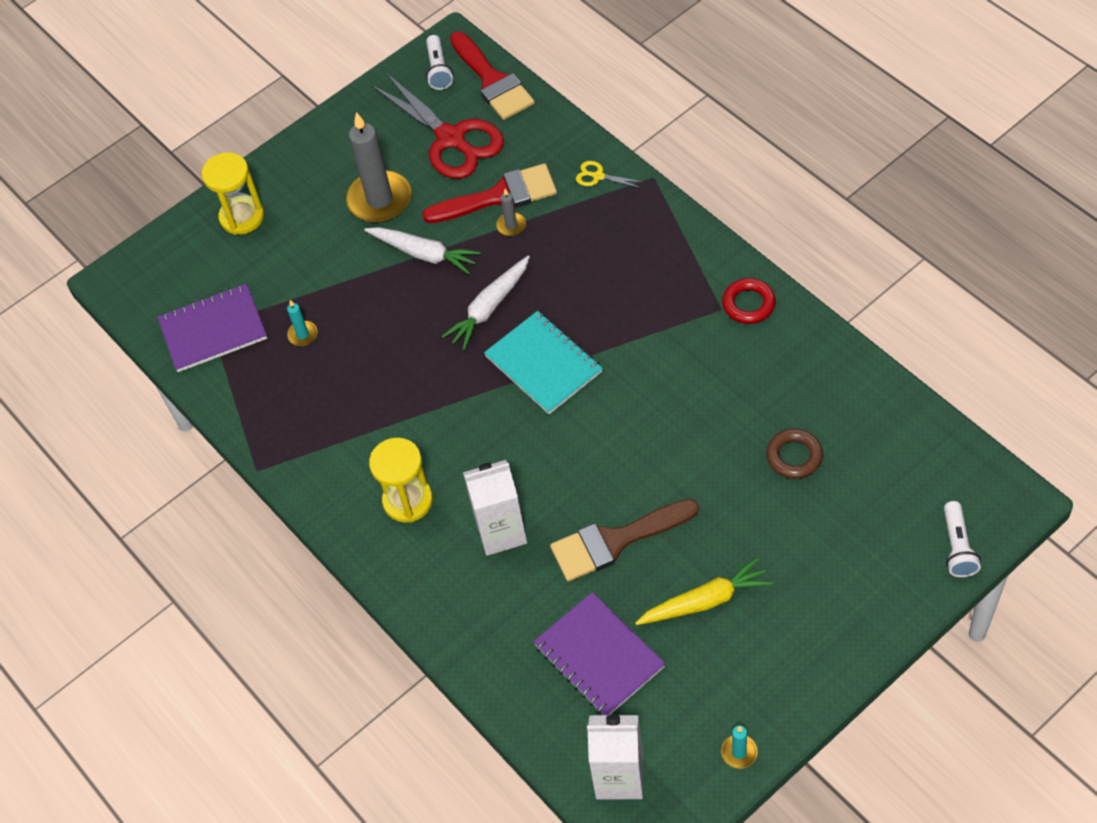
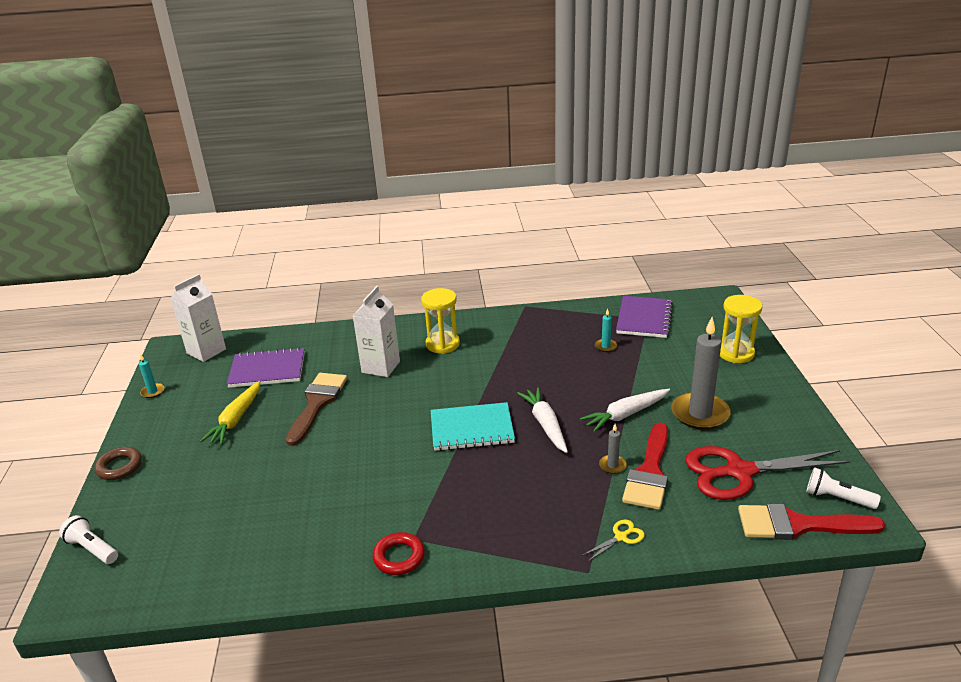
camera: 120 degrees right, 25 degrees down
brown ring [766,428,823,479] -> brown ring moved to [95,447,142,480]

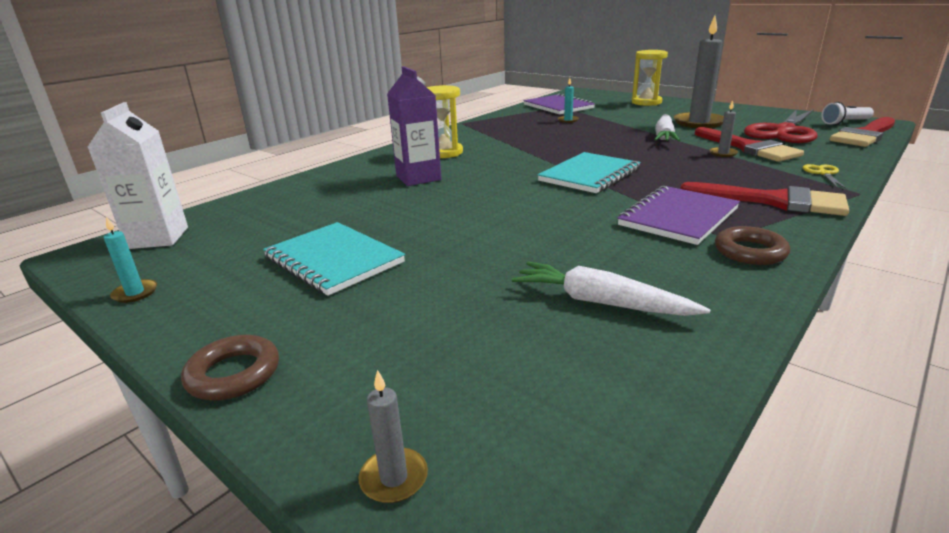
camera: 45 degrees left, 5 degrees down
white flashlight [59,515,118,564] -> grey candle [359,370,428,503]
yellow carrot [200,381,260,445] -> turquoise notebook [263,222,405,296]
purple notebook [227,347,305,388] -> purple notebook moved to [617,186,740,245]
brown brush [286,373,347,446] -> none
white carton [353,286,400,377] -> purple carton [387,66,441,186]
red ring [373,532,425,575] -> brown ring [715,226,790,265]
white carrot [517,387,568,453] -> white carrot moved to [512,262,711,316]
none -> red brush [680,182,849,216]

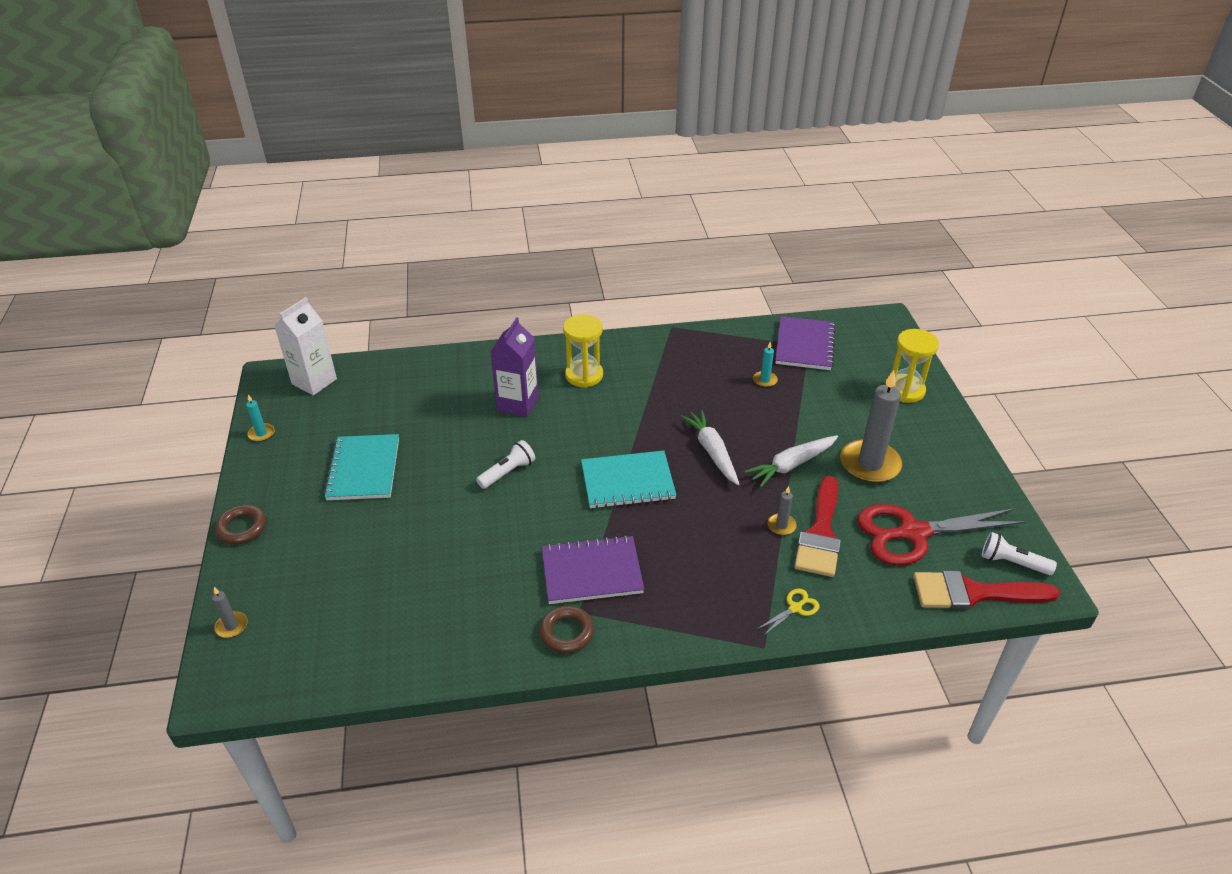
camera: 40 degrees right, 15 degrees up
white carrot [512,262,711,316] -> white carrot moved to [680,410,739,485]
red brush [680,182,849,216] -> none
none -> white flashlight [476,440,535,489]

